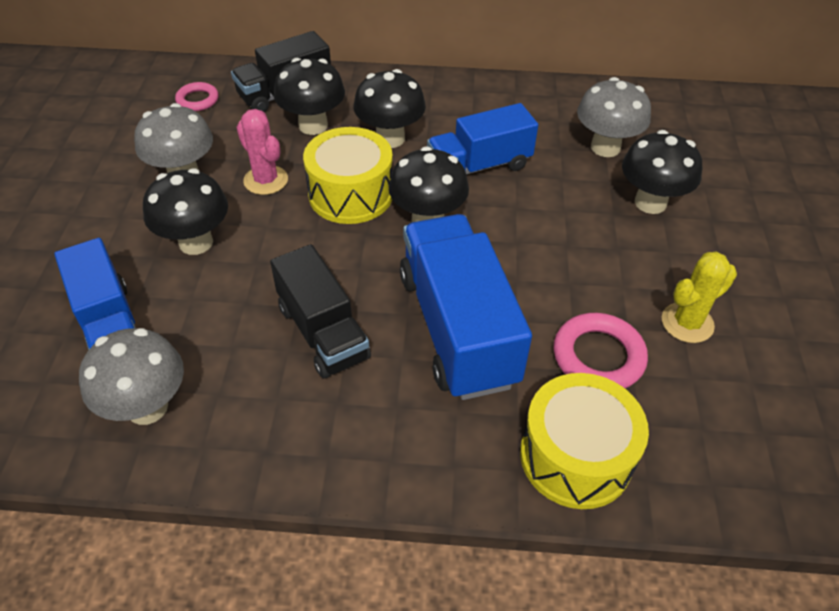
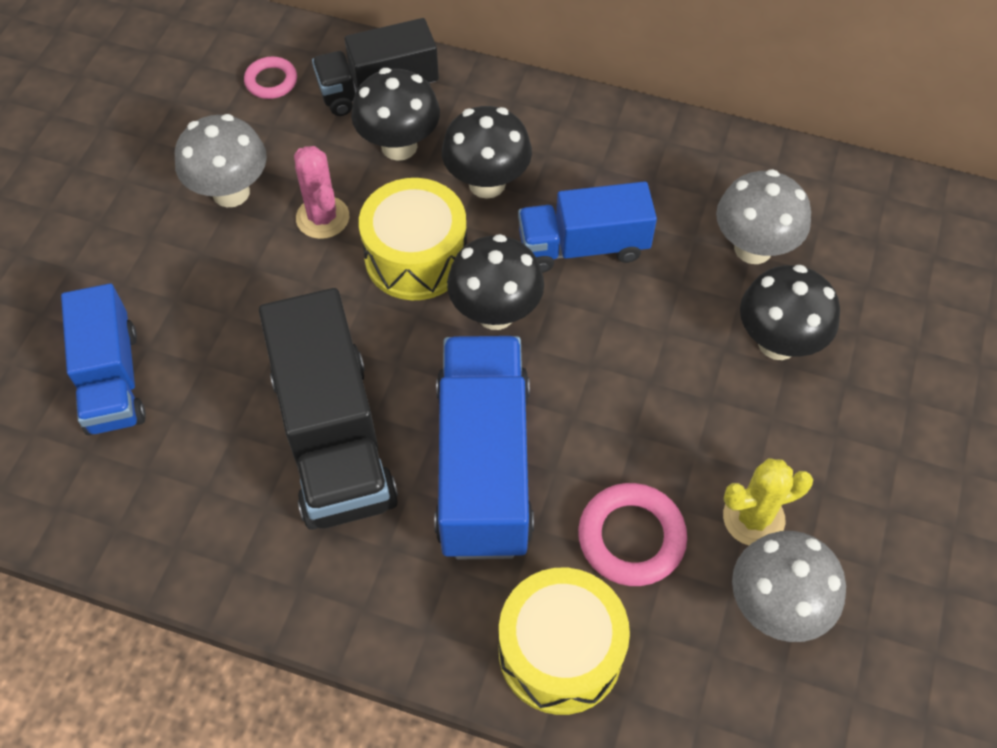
camera: 15 degrees right, 10 degrees up
grey mushroom [79,328,184,425] -> grey mushroom moved to [732,531,846,642]
black mushroom [143,168,228,255] -> none
black truck [270,244,371,379] -> black truck [259,288,398,530], size x1.51

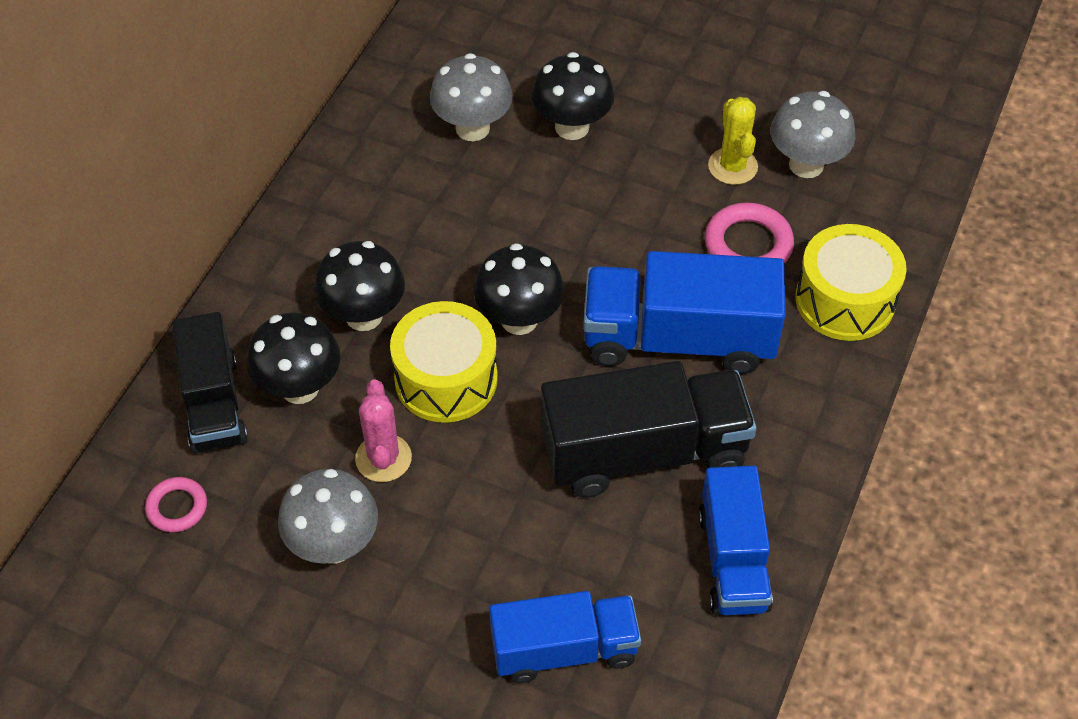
camera: 85 degrees left, 5 degrees down
pink cactus [294,146,349,239] -> pink cactus turned 75 degrees counterclockwise [355,379,412,482]
blue truck [518,181,657,273] -> blue truck moved to [698,466,773,615]

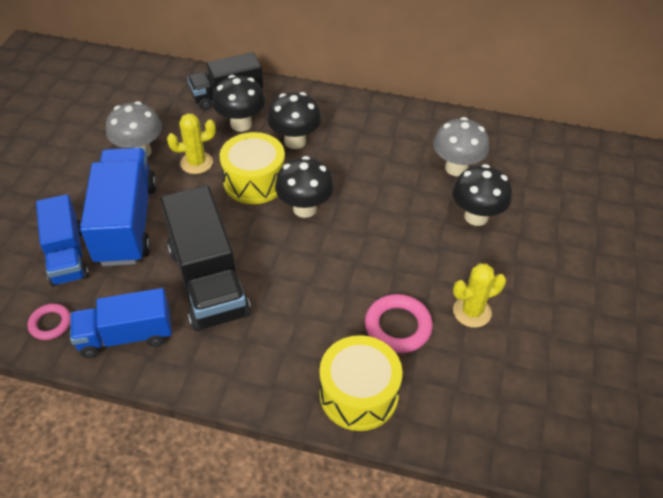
camera: 80 degrees right, 5 degrees down
pink ring [145,477,207,532] -> pink ring moved to [28,304,71,340]
pink cactus [355,379,412,482] -> yellow cactus [167,113,216,174]
blue truck [583,251,786,374] -> blue truck moved to [80,148,157,266]
grey mushroom [771,91,855,178] -> none

